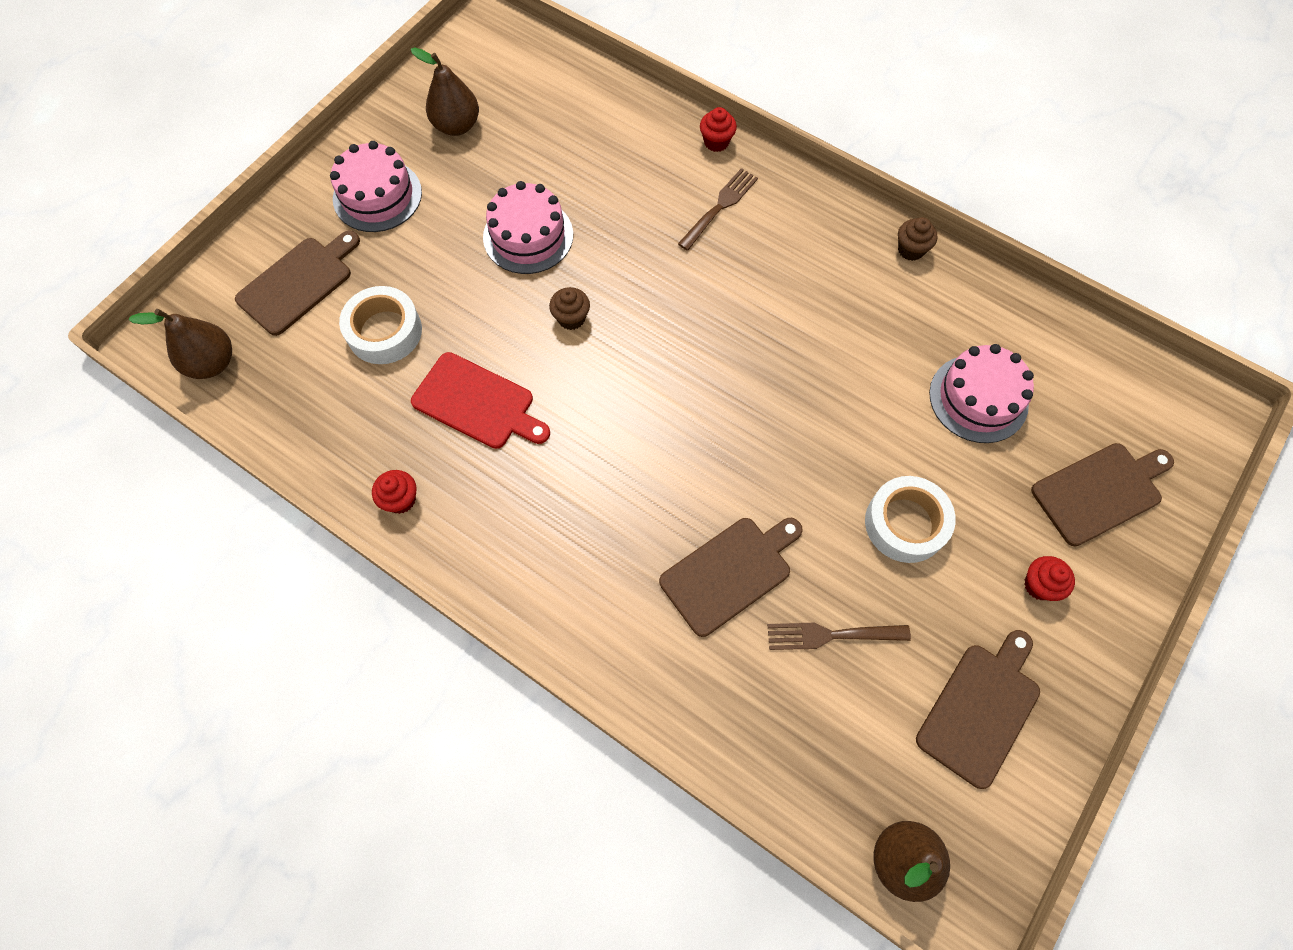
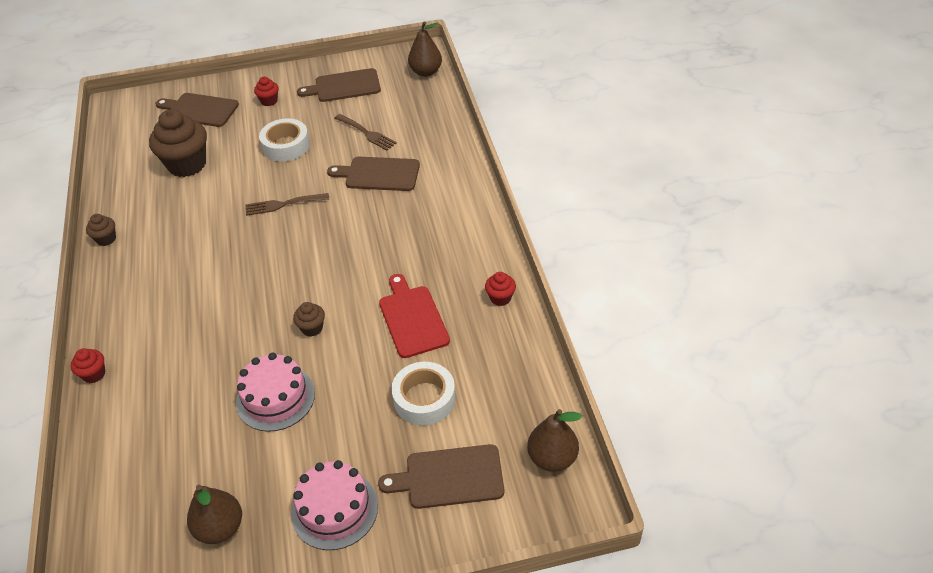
camera: 135 degrees left, 20 degrees down
brown fork [678,168,758,251] -> brown fork moved to [245,193,329,216]
pink cake [929,344,1034,443] -> brown cupcake [149,109,207,177]

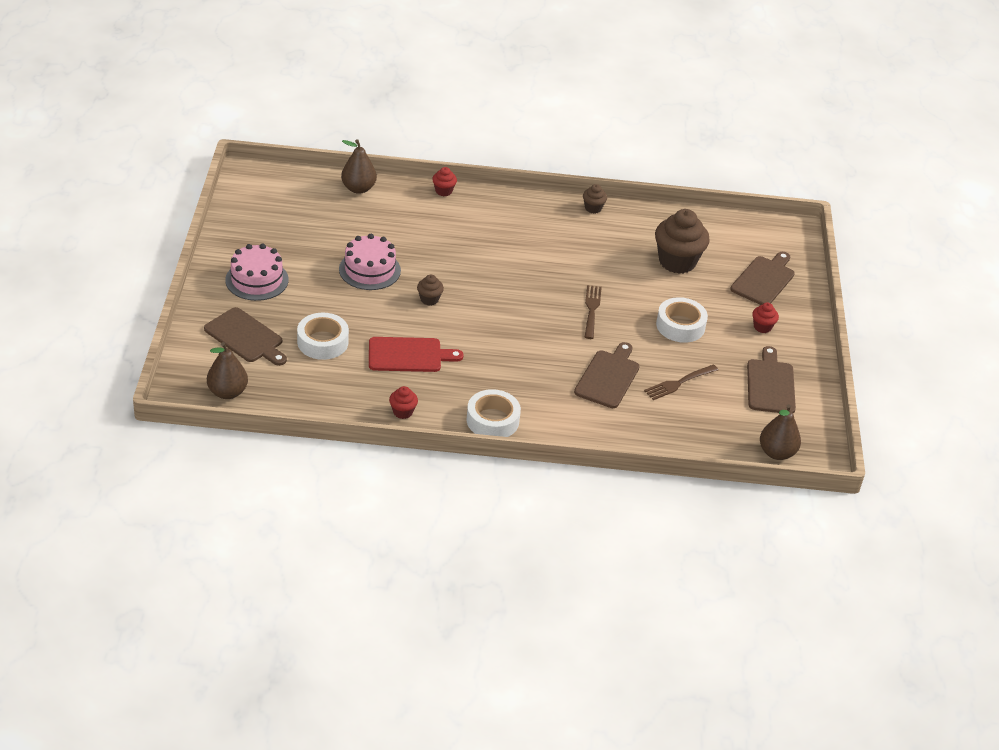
camera: 100 degrees right, 5 degrees down
brown pear [187,484,242,544] -> brown pear moved to [341,139,377,194]
brown cutting board [378,444,504,509] -> brown cutting board turned 120 degrees clockwise [204,307,287,366]
none -> white tape [466,389,521,437]

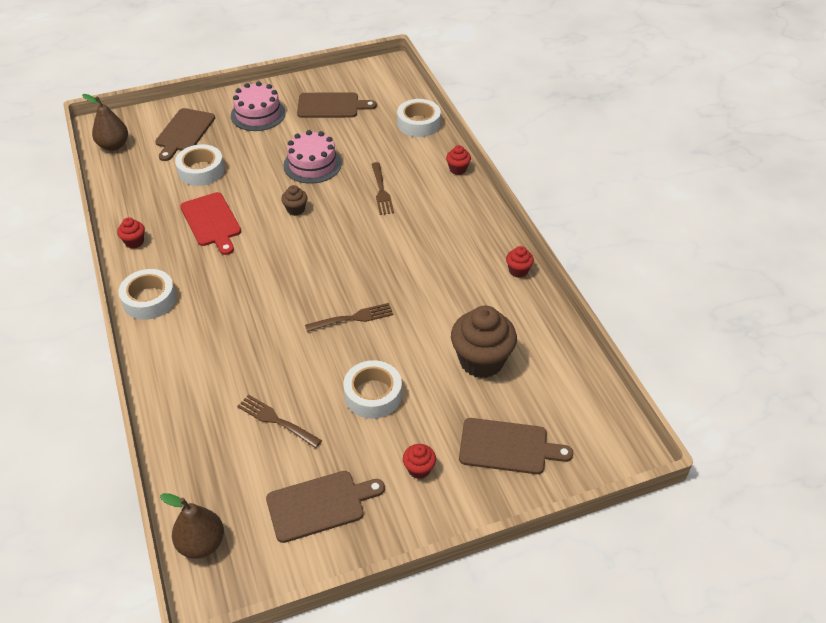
camera: 70 degrees right, 5 degrees up
brown pear [341,139,377,194] -> white tape [397,99,441,137]
brown cutting board [574,342,640,408] -> brown cutting board moved to [297,92,377,118]
brown cupcake [583,184,607,214] -> red cupcake [506,246,534,278]
none -> brown fork [372,162,394,215]

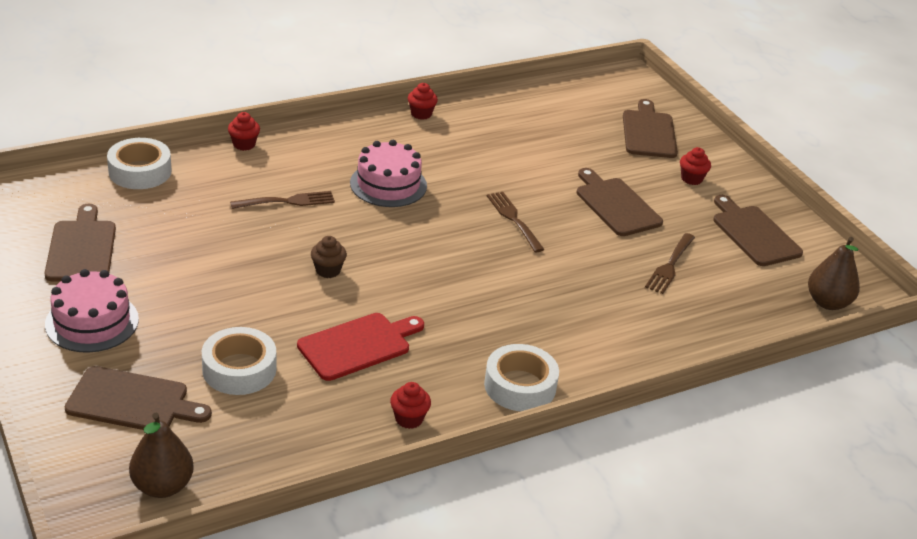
camera: 100 degrees left, 10 degrees down
pink cake [283,130,342,184] -> pink cake moved to [350,140,427,207]
white tape [343,360,402,419] -> brown cutting board [577,168,663,236]
brown cupcake [451,306,517,378] -> none

